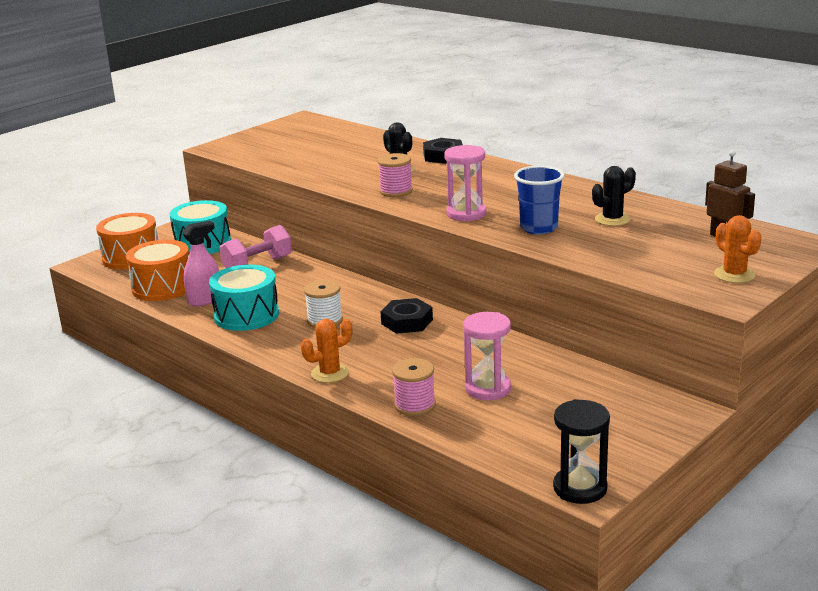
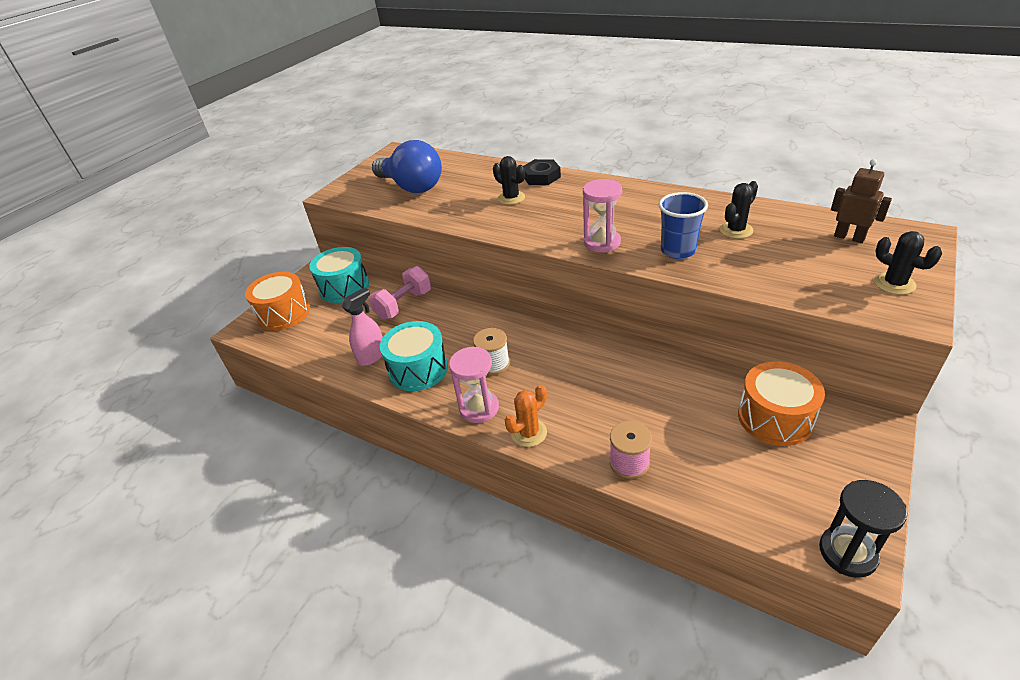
camera: 10 degrees left, 15 degrees up
orange drum [126,240,189,301] -> orange drum moved to [738,361,825,446]
pink spool [377,153,413,197] -> none
black nut [380,298,433,334] -> none
pink hourglass [463,312,511,400] -> pink hourglass moved to [449,347,499,423]
orange cactus [714,215,762,283] -> black cactus [874,231,942,295]
none -> blue light bulb [372,140,442,193]

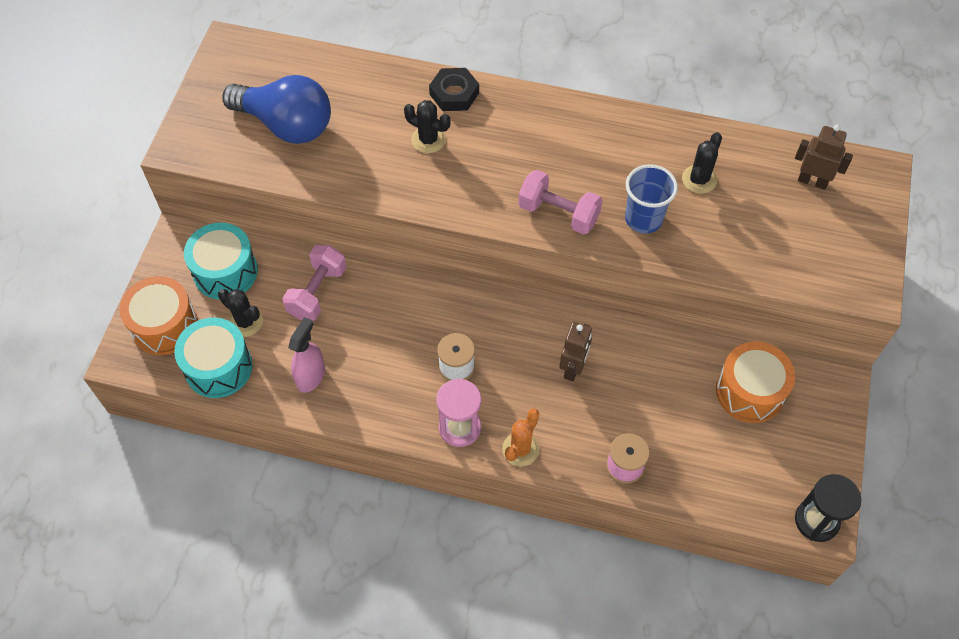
camera: 20 degrees left, 20 degrees up
turquoise drum [380,321,448,391] -> turquoise drum moved to [174,317,253,398]
pink hourglass [583,179,622,253] -> pink dumbbell [518,170,603,235]
black cactus [874,231,942,295] -> black cactus moved to [218,289,263,337]
none -> brown robot [559,322,592,381]

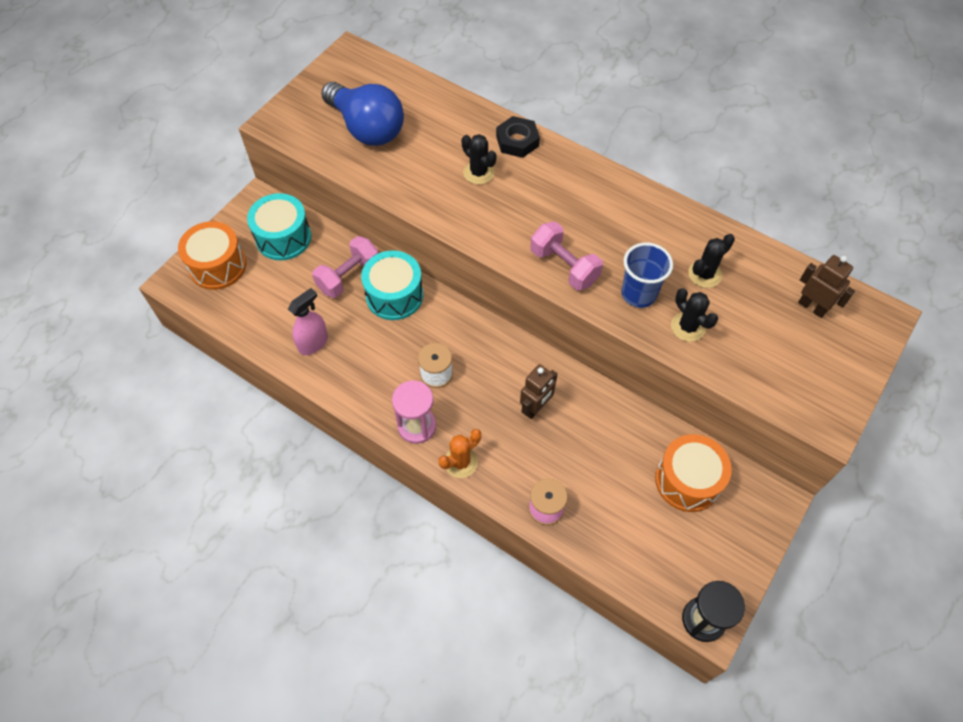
camera: 20 degrees right, 0 degrees up
turquoise drum [174,317,253,398] -> turquoise drum moved to [361,250,423,320]
black cactus [218,289,263,337] -> black cactus moved to [671,288,718,342]

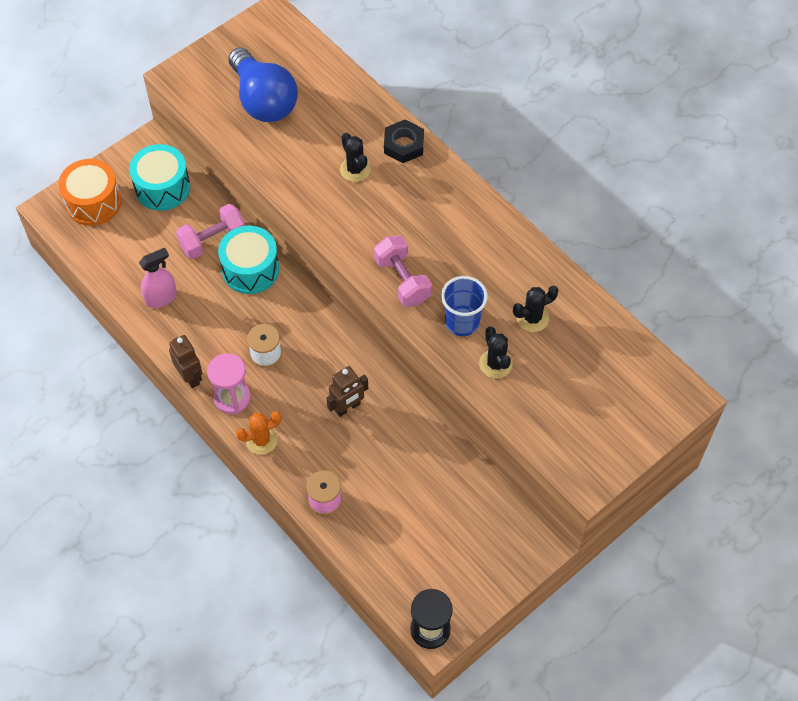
camera: 15 degrees right, 0 degrees up
orange drum [655,434,732,512] -> none
brown robot [798,255,855,318] -> brown robot moved to [169,335,202,388]

